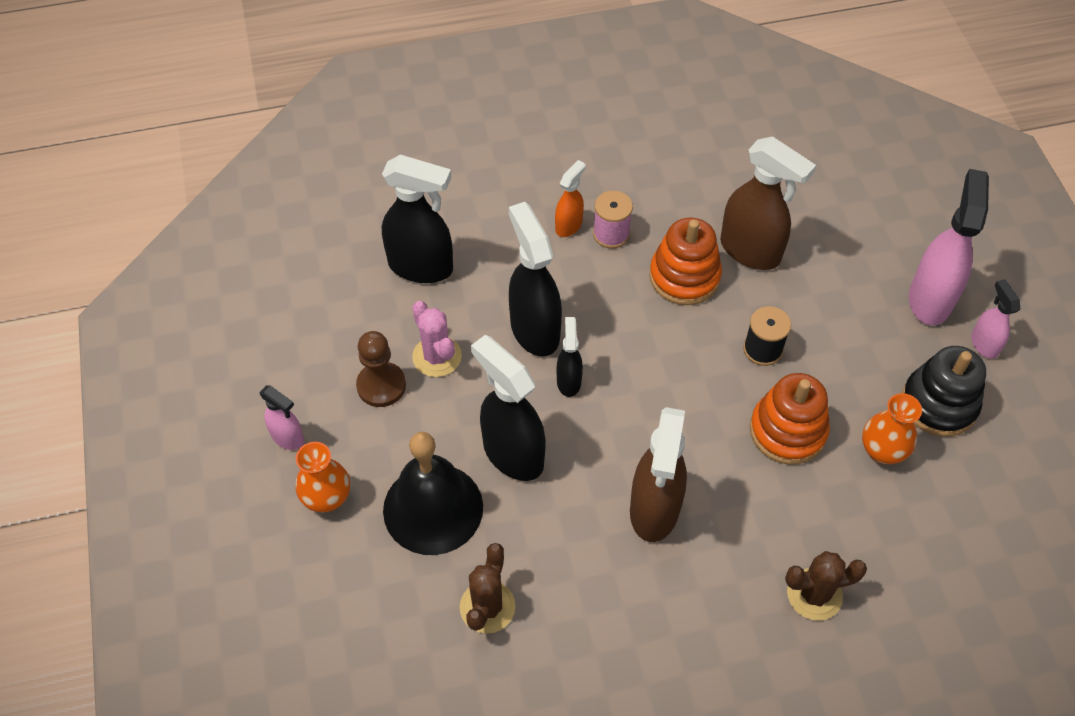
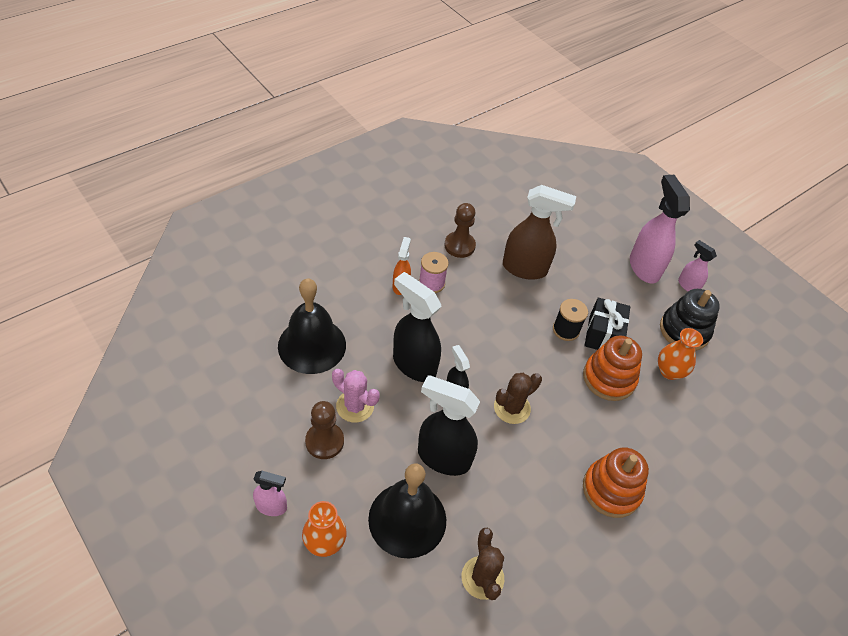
camera: 30 degrees left, 5 degrees down
black spray bottle [382,155,453,283] -> black bell [278,278,346,374]
brown spray bottle [630,407,687,542] -> none
orange stacking toy [649,218,722,305] -> orange stacking toy moved to [583,447,649,518]
brown cactus [785,551,867,621] -> brown cactus moved to [494,373,542,424]
none -> brown pawn [445,203,476,258]
none -> black gift [584,298,630,350]

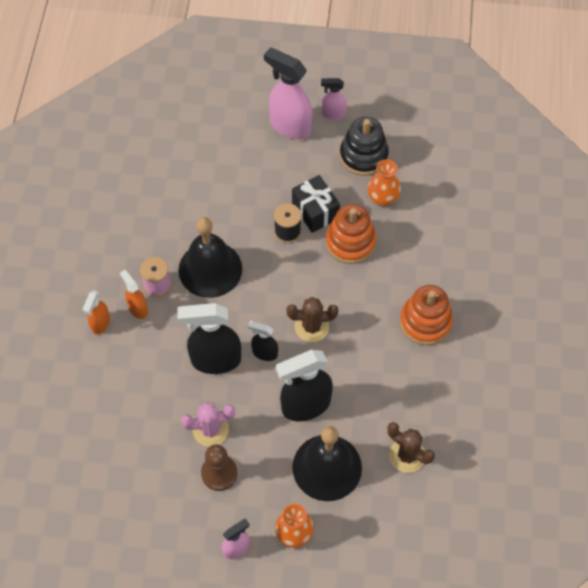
camera: 40 degrees left, 10 degrees up
black bell [278,278,346,374] -> black bell moved to [178,217,242,298]
brown pawn [445,203,476,258] -> none
brown cactus [494,373,542,424] -> brown cactus turned 75 degrees clockwise [286,297,338,342]
brown spray bottle [503,185,576,280] -> none
none -> orange spray bottle [83,290,110,335]

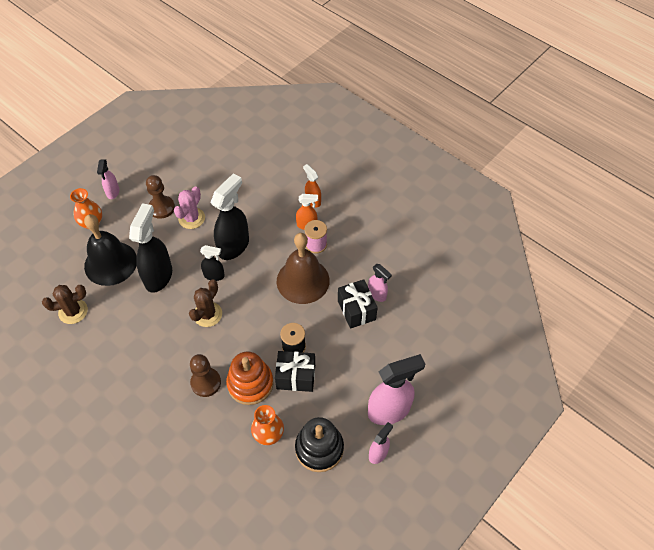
camera: 125 degrees right, 5 degrees down
black bell [178,217,242,298] -> brown bell [277,233,330,304]
black spray bottle [248,321,278,361] -> black spray bottle turned 45 degrees clockwise [200,245,225,281]
orange stacking toy [400,285,453,345] -> none
none -> brown pawn [190,354,221,397]
none -> black gift [338,279,378,329]
none -> pink spray bottle [368,264,392,302]

